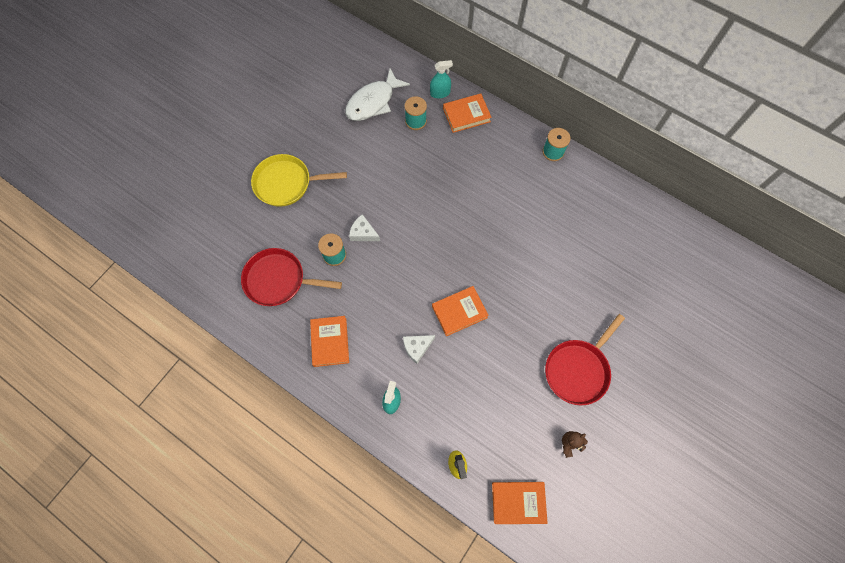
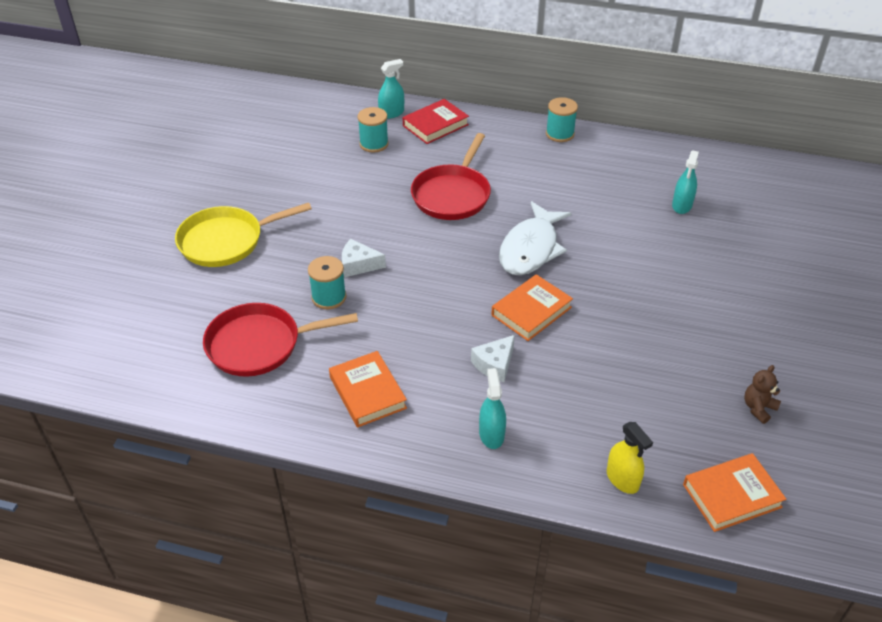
camera: 20 degrees left, 25 degrees down
white fish [345,69,410,121] -> white fish moved to [499,201,572,275]
orange book [443,93,492,133] -> red book [403,99,469,144]
red pan [545,314,625,405] -> red pan moved to [411,133,491,220]
none -> turquoise spray bottle [672,150,699,214]

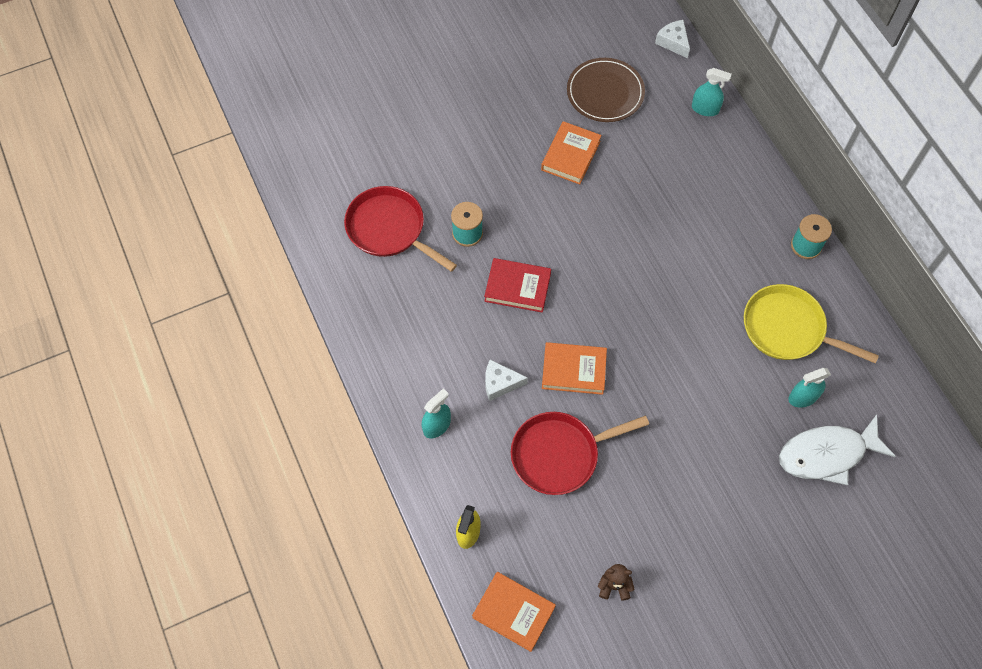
camera: 50 degrees right, 20 degrees up
yellow pan [175,203,312,267] -> yellow pan moved to [744,284,879,364]
orange book [329,351,407,428] -> orange book moved to [541,121,602,185]
white cheese [342,239,386,277] -> white cheese moved to [655,20,690,58]
turquoise spool [358,107,389,153] -> none
red book [403,99,469,144] -> red book moved to [484,258,551,313]
red pan [411,133,491,220] -> red pan moved to [511,412,649,495]
white fish [499,201,572,275] -> white fish moved to [779,415,896,485]
none -> brown plate [567,58,645,122]

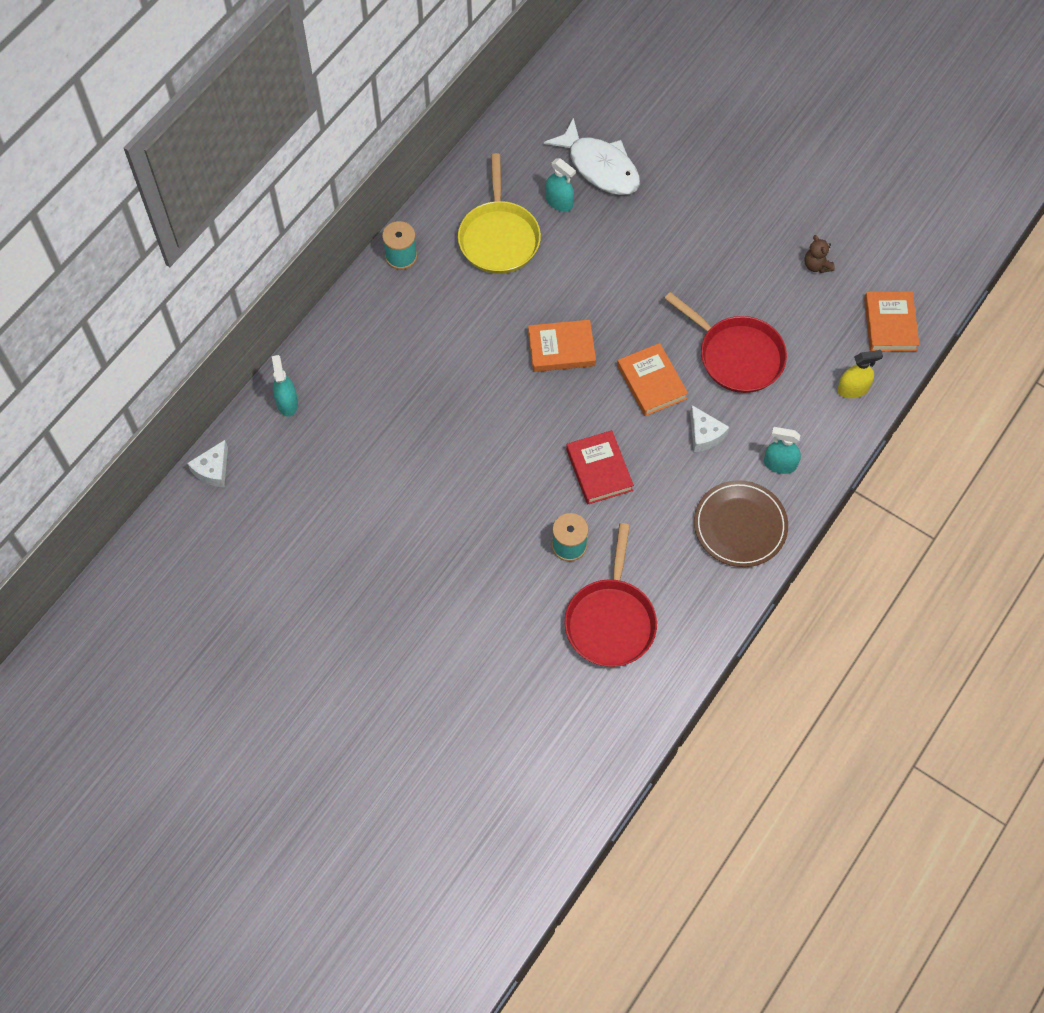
camera: 120 degrees left, 0 degrees up
orange book [541,121,602,185] -> orange book moved to [528,320,596,372]
brown plate [567,58,645,122] -> brown plate moved to [694,480,788,567]

